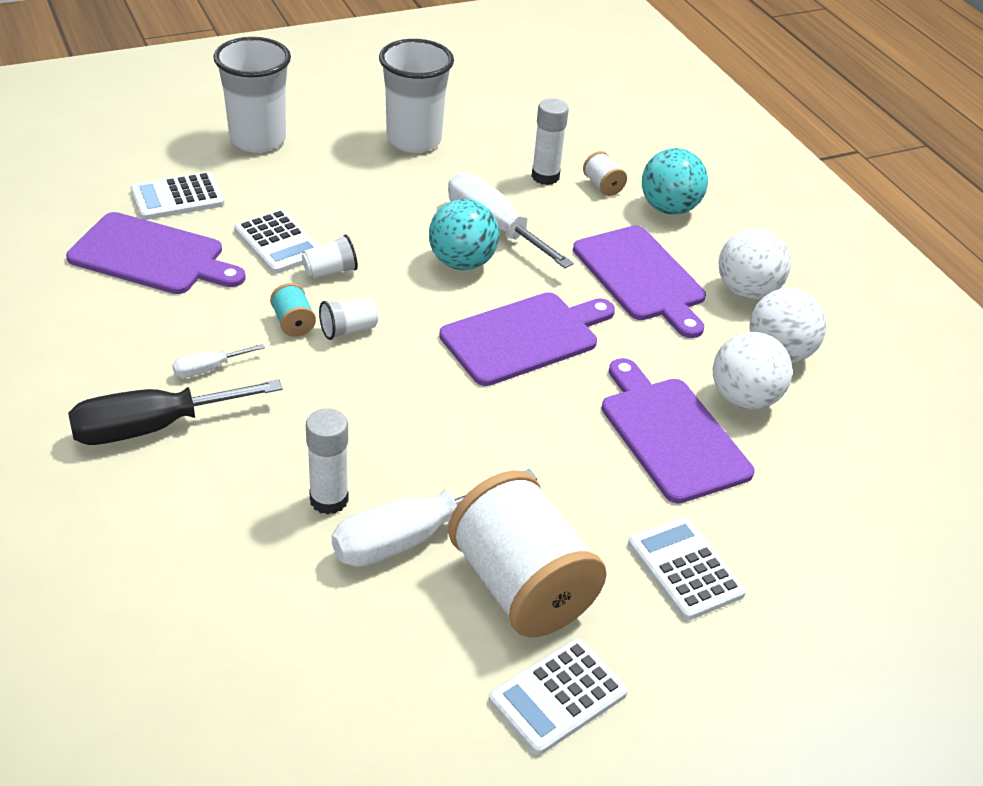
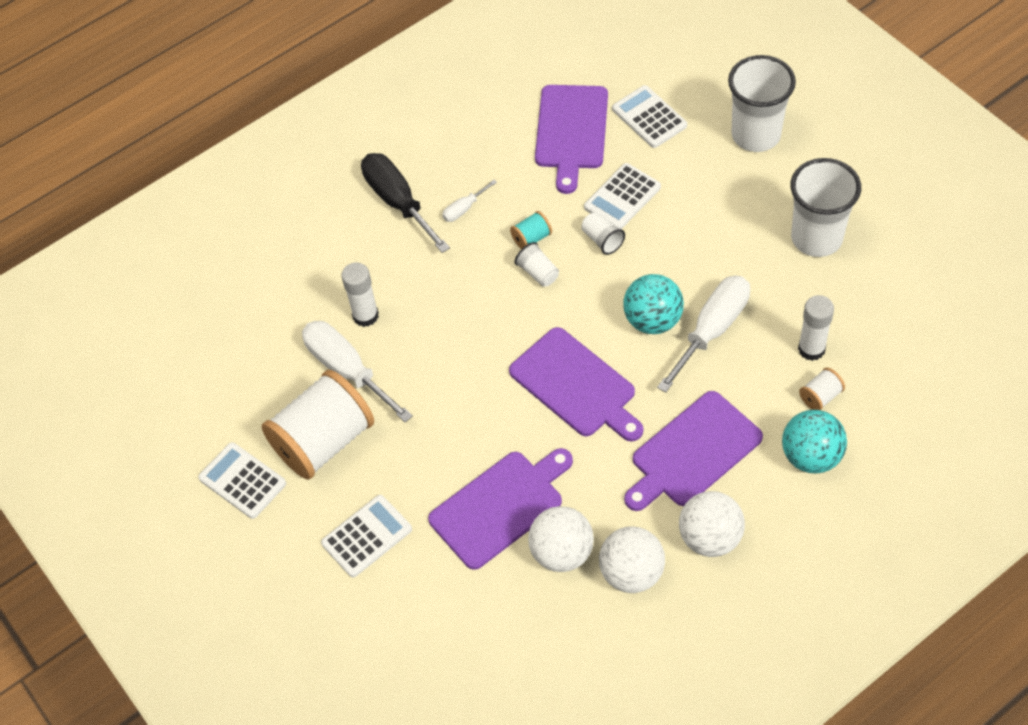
camera: 85 degrees right, 15 degrees up
white screwdriver [172,344,265,378] -> white screwdriver turned 90 degrees counterclockwise [442,180,497,222]

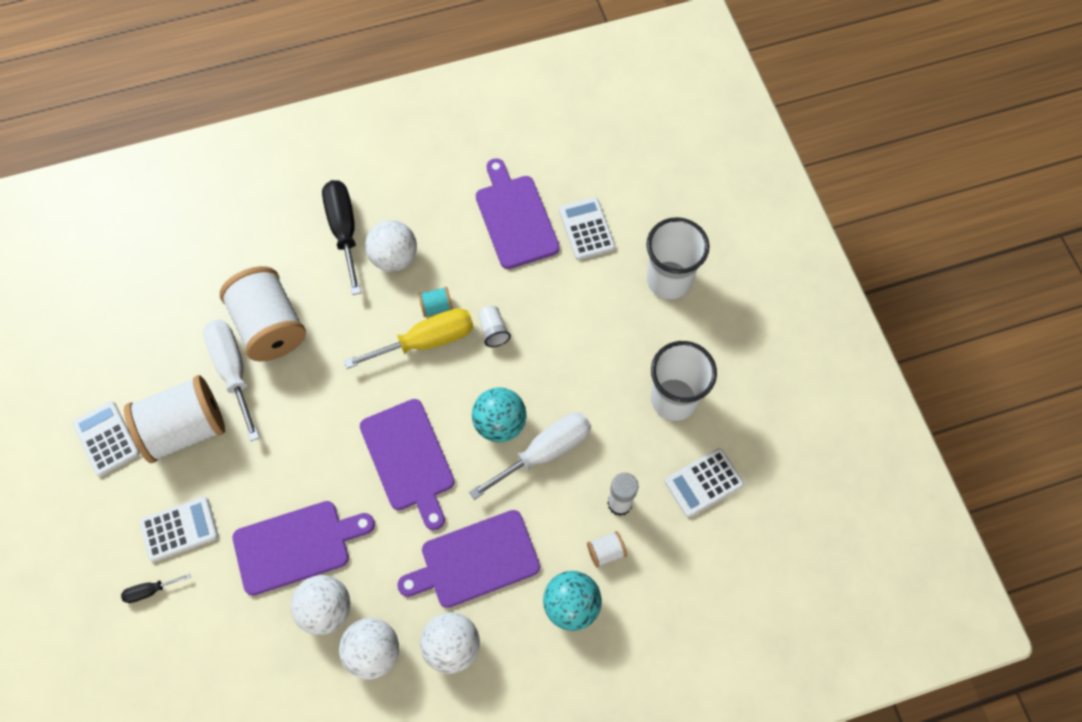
camera: 15 degrees right, 10 degrees up
white glue stick [341,263,379,327] -> white spool [220,266,306,362]
white screwdriver [442,180,497,222] -> white ball [365,220,417,272]
white cup [515,242,559,287] -> yellow screwdriver [344,308,474,369]
purple cutting board [535,85,608,194] -> purple cutting board turned 135 degrees clockwise [476,158,560,269]
white calculator [584,163,661,229] -> white calculator moved to [665,448,744,517]
none -> black screwdriver [121,574,191,603]

